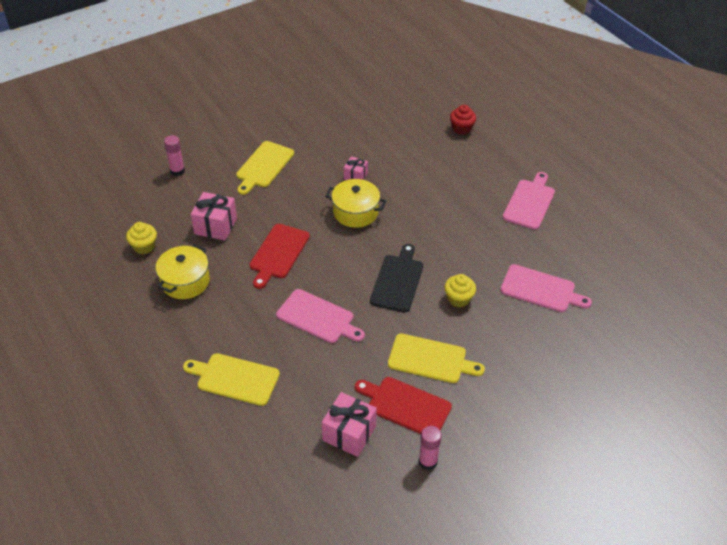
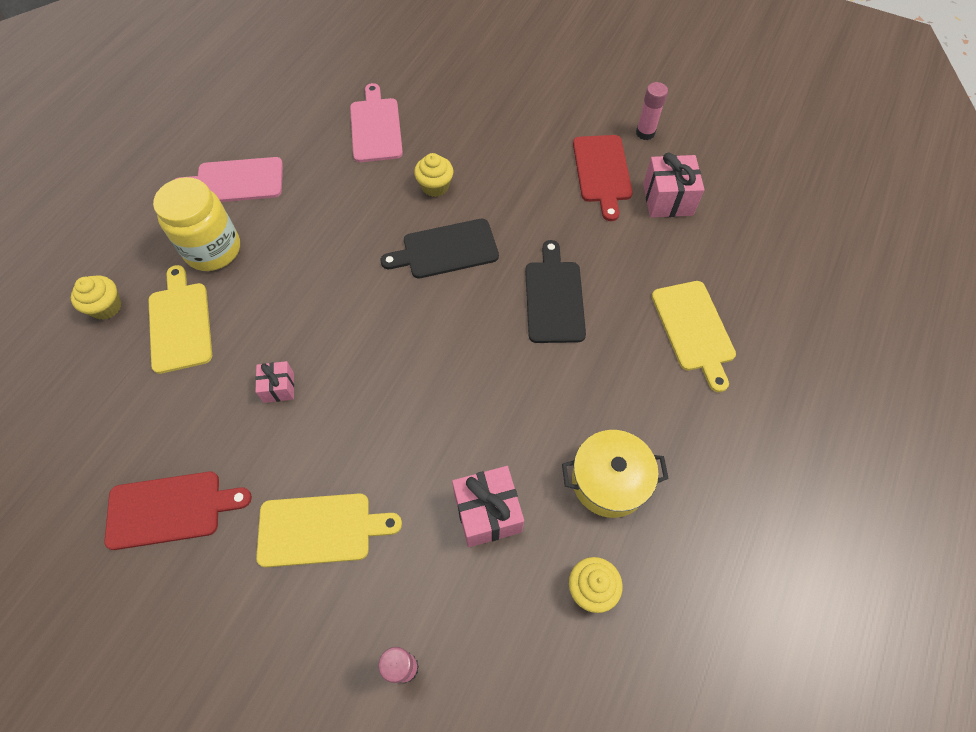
camera: 120 degrees left, 15 degrees up
red cutting board [250,224,310,289] -> red cutting board moved to [104,472,252,550]
pink cutting board [276,289,365,343] -> black cutting board [525,240,586,343]
yellow pot [325,179,387,228] -> none
yellow cutting board [388,333,485,383] -> yellow cutting board moved to [148,265,212,374]
red cupcake [450,105,476,135] -> yellow cupcake [71,275,121,320]
none -> yellow jar [153,177,240,271]

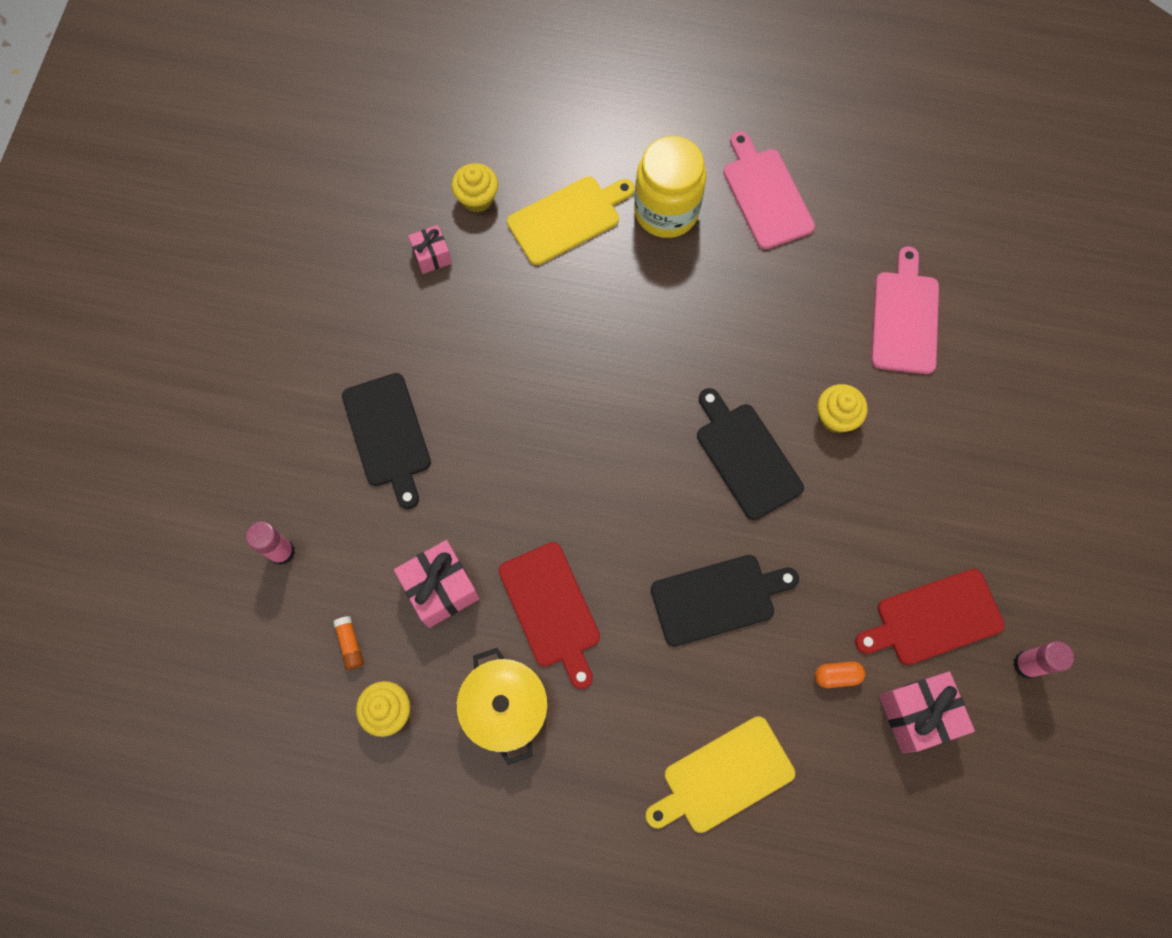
camera: 75 degrees right, 10 degrees up
yellow cupcake [71,275,121,320] -> yellow cupcake moved to [451,163,498,212]
red cutting board [104,472,252,550] -> red cutting board moved to [499,542,600,689]
pink gift [255,361,294,403] -> pink gift moved to [408,225,452,274]
yellow cutting board [256,493,402,567] -> black cutting board [342,373,431,509]
pink cutting board [350,83,403,162] -> pink cutting board turned 60 degrees counterclockwise [871,246,939,374]
none -> orange glue stick [333,616,364,670]
none -> orange capsule [815,661,865,688]

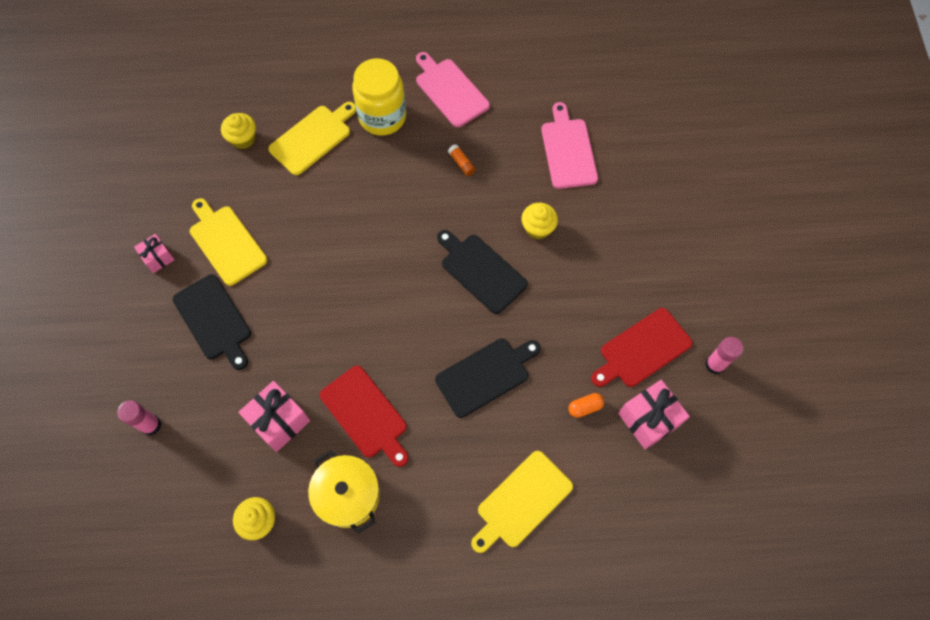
camera: 15 degrees left, 5 degrees down
orange glue stick [333,616,364,670] -> orange glue stick moved to [448,144,476,176]
pink gift [408,225,452,274] -> pink gift moved to [134,234,175,273]
none -> yellow cutting board [190,198,267,286]

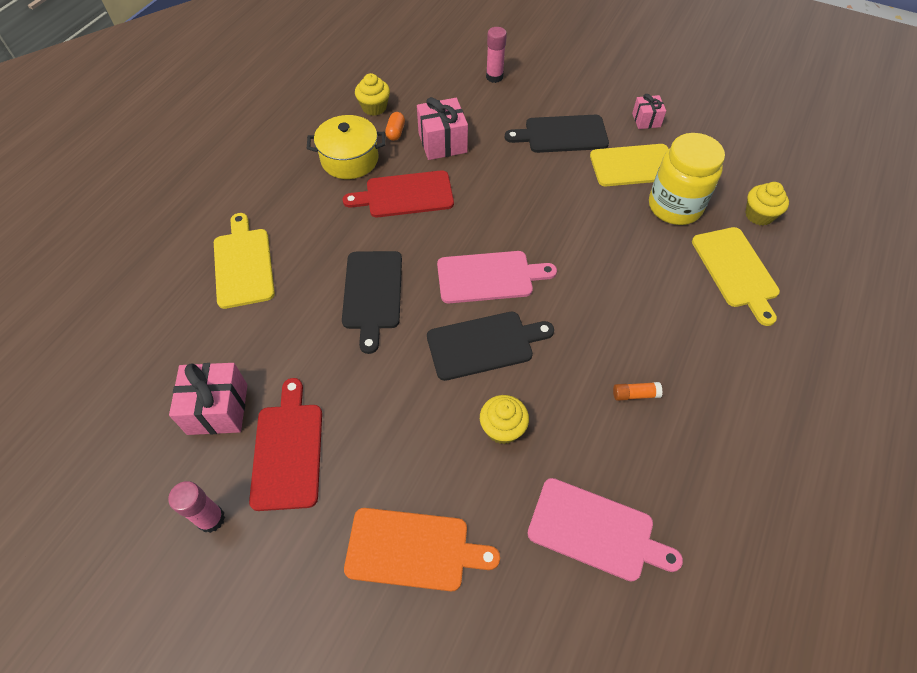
camera: 120 degrees right, 10 degrees down
yellow jar [352,58,406,136] -> yellow jar moved to [649,133,725,225]
pink cutting board [416,52,490,127] -> pink cutting board moved to [437,251,557,303]
orange capsule [568,393,604,418] -> orange capsule moved to [385,112,405,141]
none -> orange cutting board [344,508,500,591]

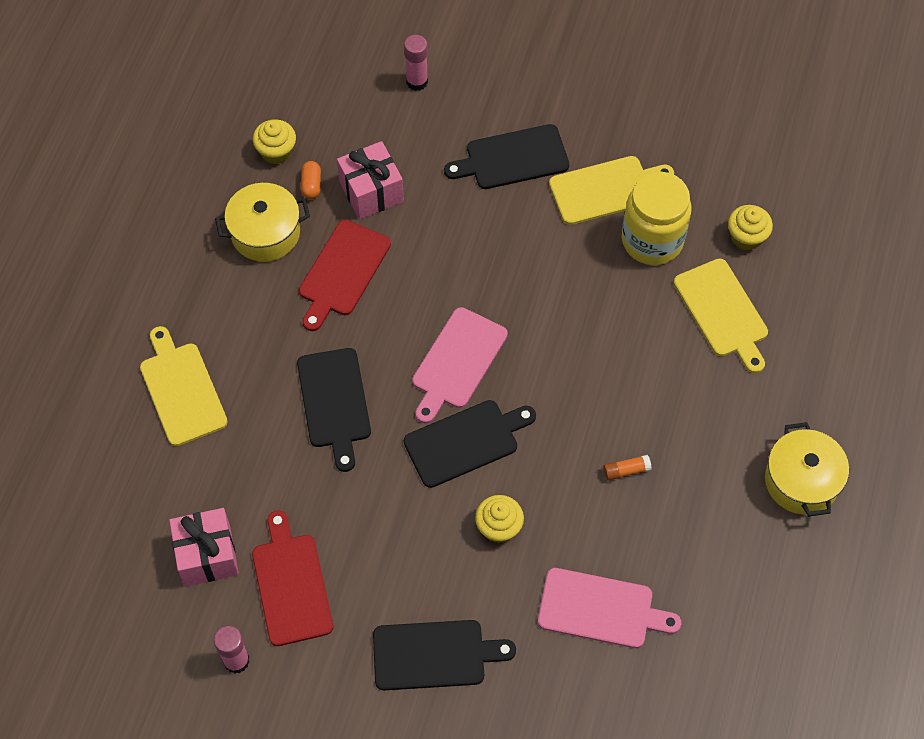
camera: 10 degrees left, 5 degrees up
red cutting board [343,170,454,217] -> red cutting board turned 45 degrees counterclockwise [299,220,391,331]
orange cutting board [344,508,500,591] -> black cutting board [373,620,516,690]
pink cutting board [437,251,557,303] -> pink cutting board turned 135 degrees clockwise [412,307,508,423]
pink gift [632,94,666,129] -> none
none -> yellow pot [765,422,849,517]

